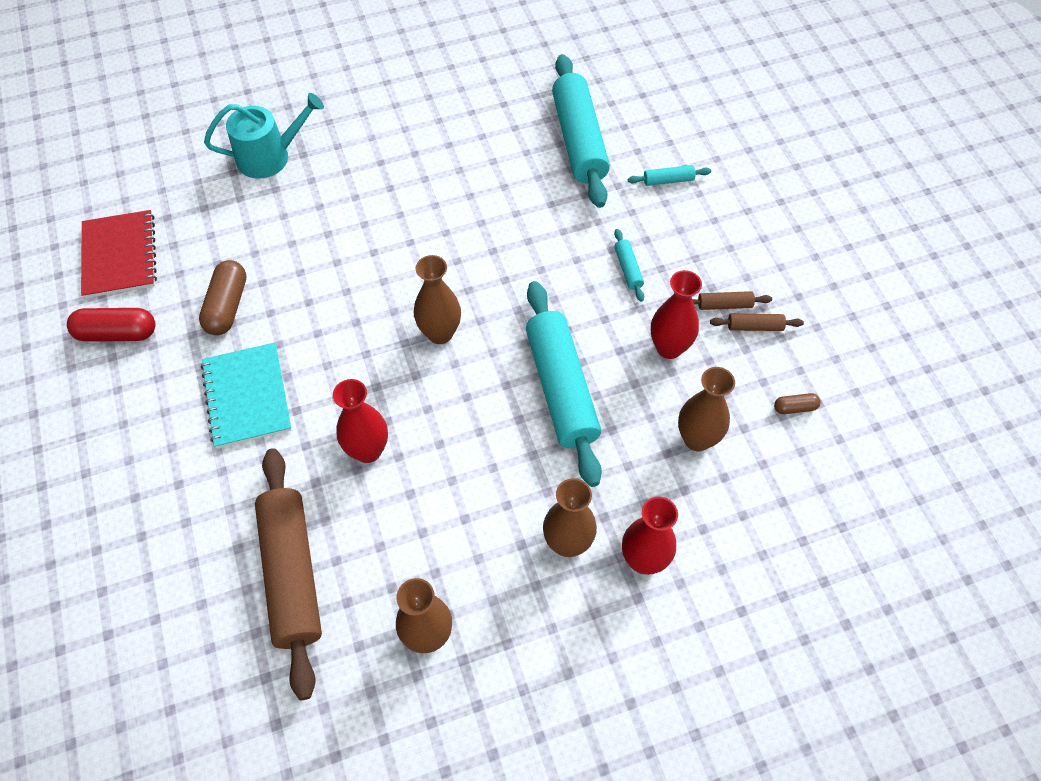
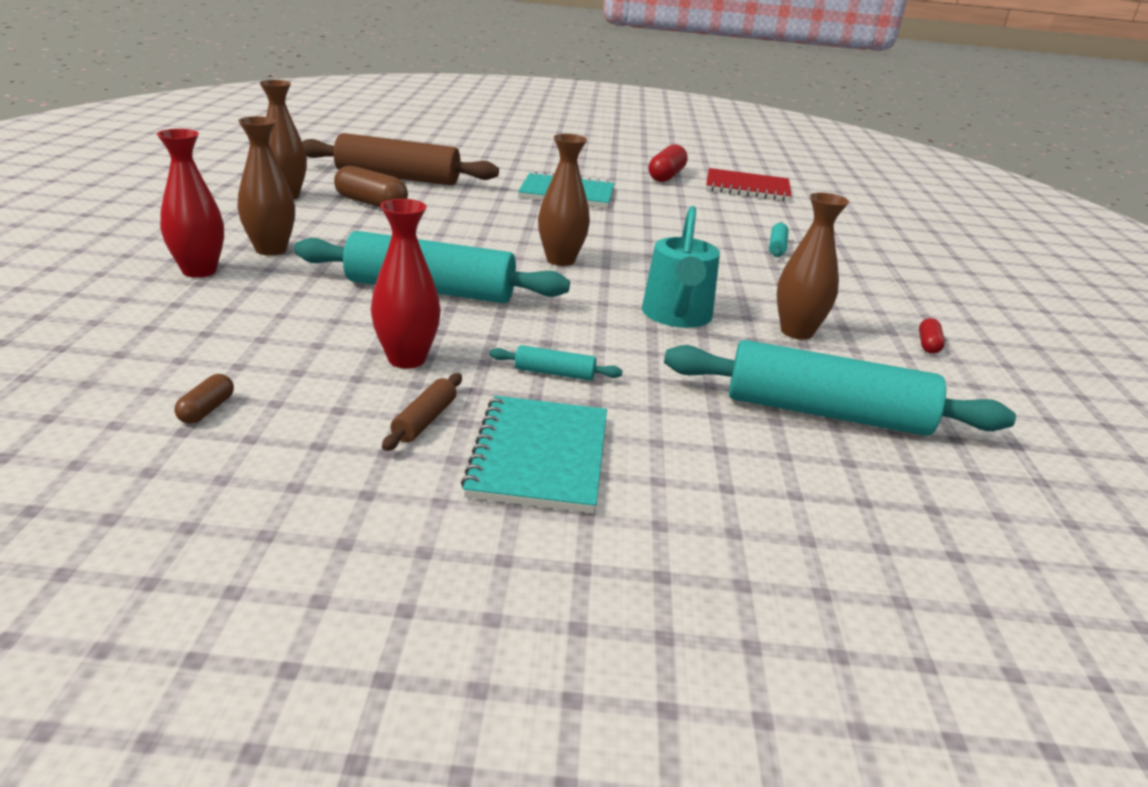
camera: 110 degrees right, 30 degrees down
brown capsule [199,260,246,335] -> brown capsule moved to [334,166,408,208]
turquoise watering can [204,93,324,179] -> turquoise watering can moved to [642,206,720,328]
red vase [333,379,388,463] -> none
turquoise rolling pin [628,165,711,186] -> turquoise rolling pin moved to [769,222,788,257]
brown vase [678,367,735,451] -> brown vase moved to [777,193,849,340]
brown rolling pin [710,314,804,331] -> none
none -> turquoise notebook [461,396,607,513]
none -> red capsule [919,318,945,354]

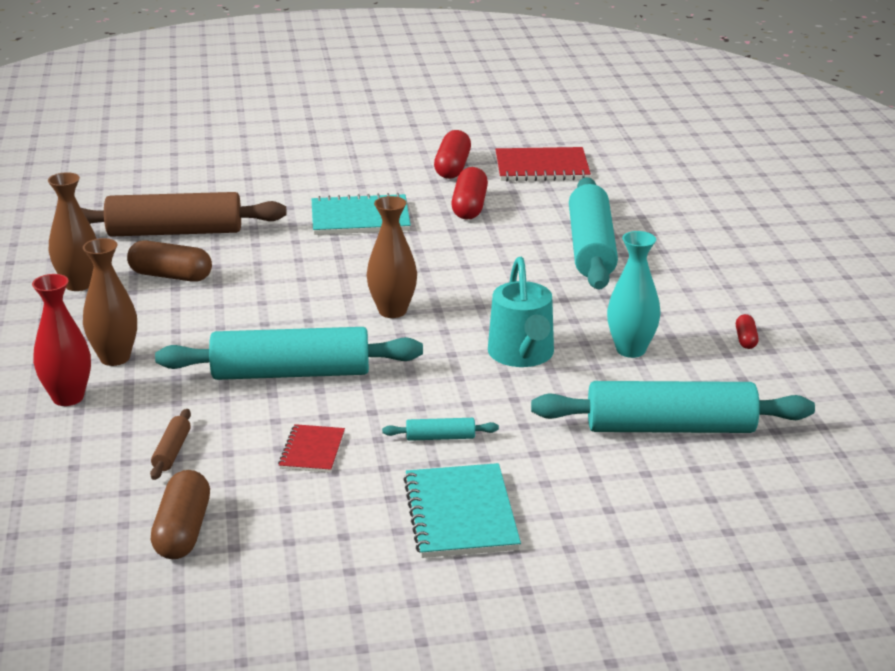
camera: 10 degrees left, 0 degrees up
brown capsule [174,374,234,424] -> brown capsule [151,470,210,559], size x1.92
red vase [371,199,441,369] -> red notebook [278,424,345,473]
brown rolling pin [382,373,462,451] -> brown rolling pin moved to [150,409,191,480]
turquoise rolling pin [769,222,788,257] -> turquoise rolling pin [569,177,618,290], size x2.43
brown vase [777,193,849,340] -> turquoise vase [607,231,661,358]
none -> red capsule [451,167,488,220]

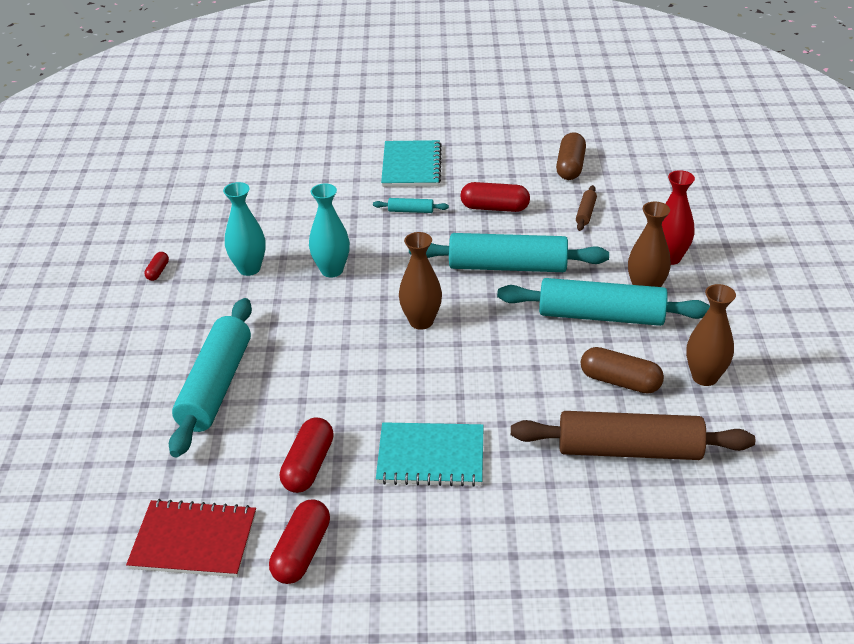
camera: 170 degrees left, 10 degrees up
red notebook [278,424,345,473] -> red capsule [461,182,530,212]
turquoise watering can [488,257,554,367] -> turquoise vase [309,184,350,277]
turquoise rolling pin [531,381,815,433] -> turquoise rolling pin moved to [497,278,710,326]

